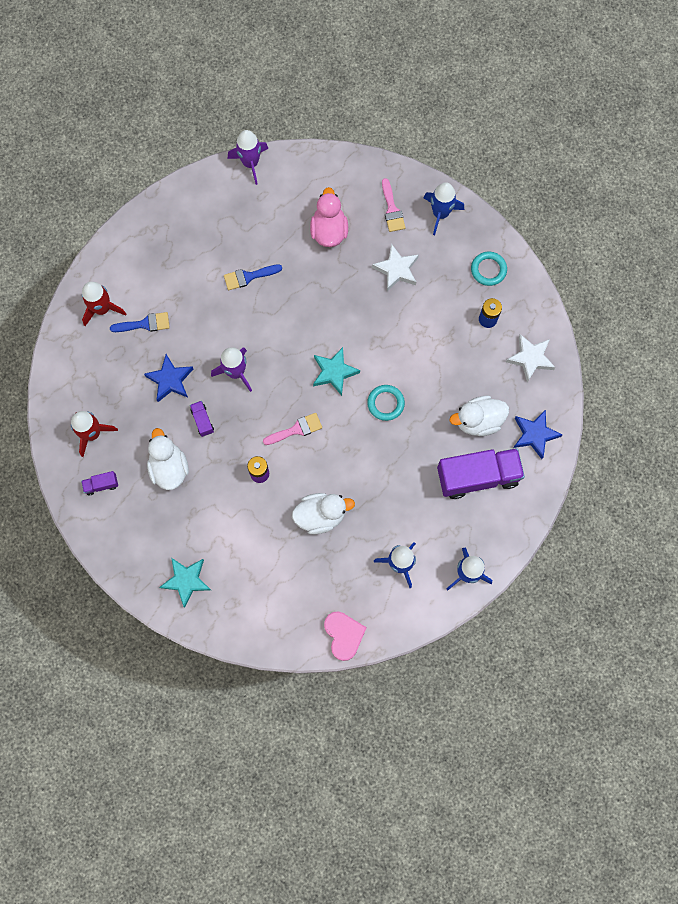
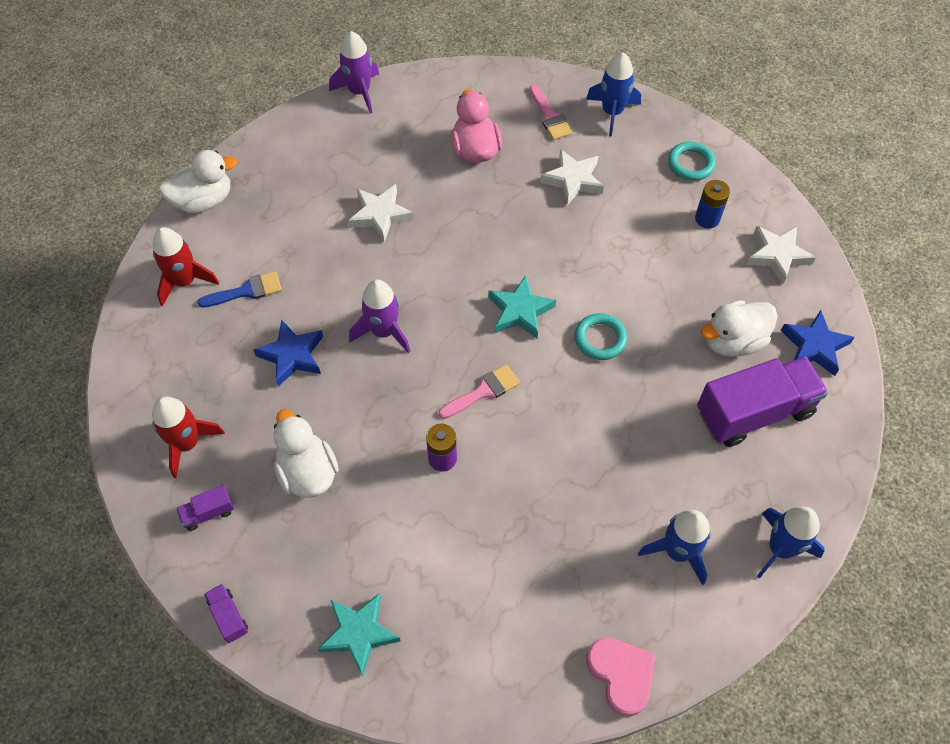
camera: 10 degrees left, 15 degrees down
purple truck [190,401,214,437] -> purple truck moved to [204,584,248,643]
blue brush [224,264,282,290] -> white star [348,184,414,243]
white duck [292,493,355,534] -> white duck moved to [159,150,237,213]

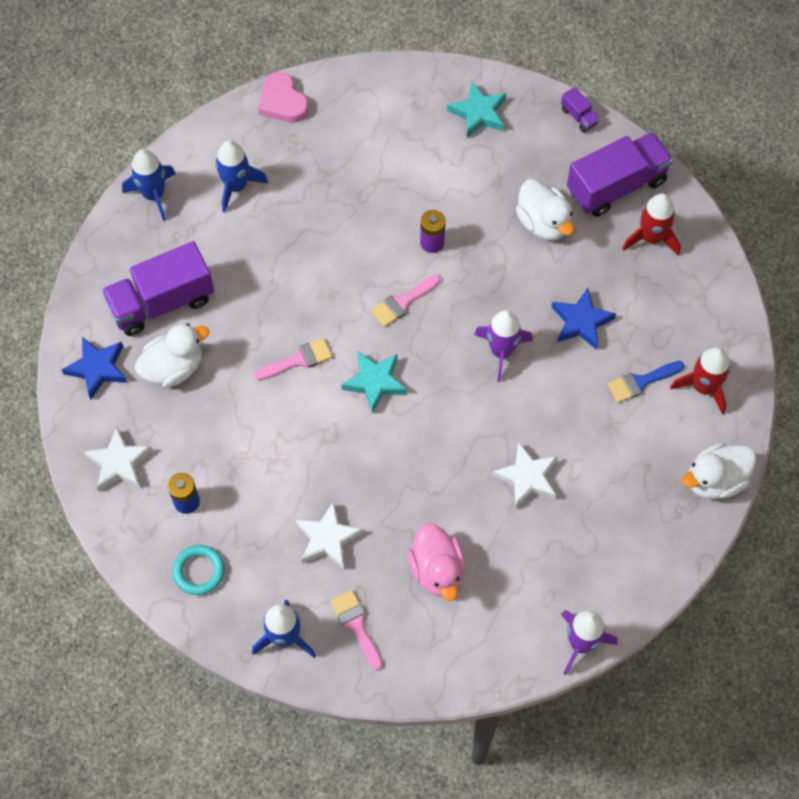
camera: 175 degrees right, 5 degrees up
purple truck [176,485,234,531] -> purple truck [567,132,673,217], size x2.37
turquoise ring [575,313,627,360] -> pink brush [254,338,332,380]

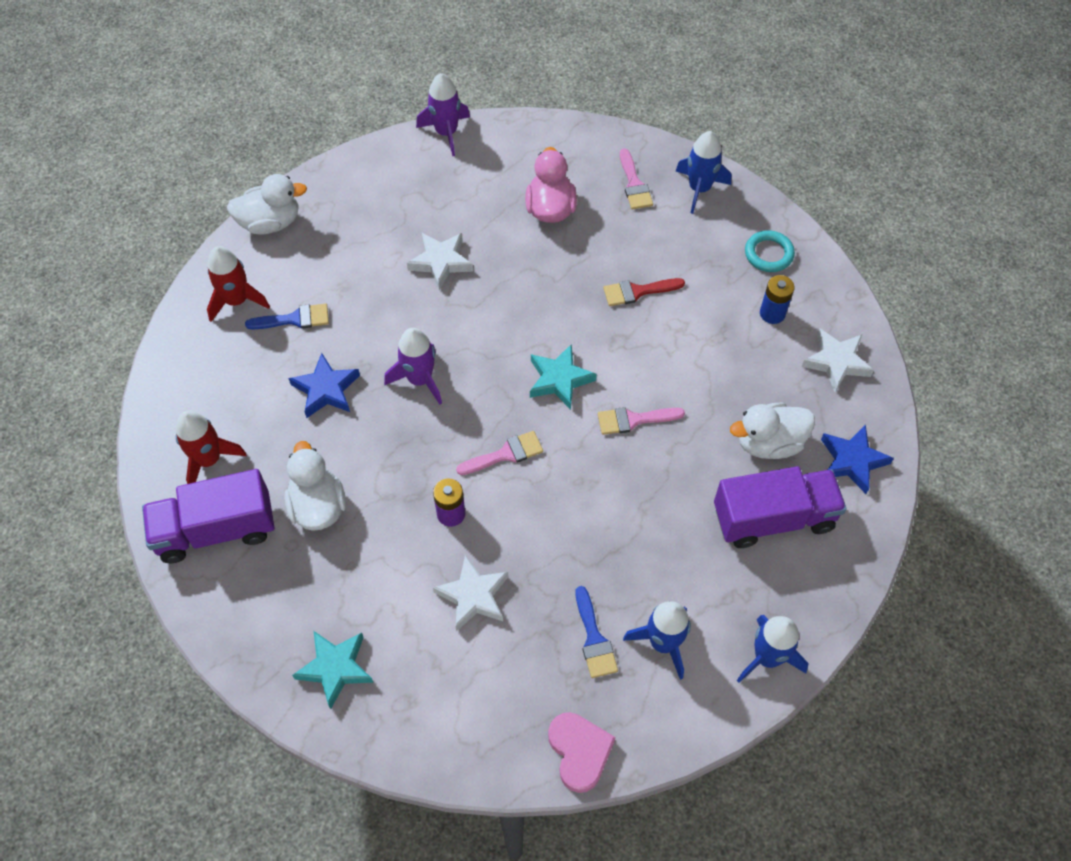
camera: 165 degrees left, 5 degrees down
white star [296,502,363,569] -> white star moved to [433,555,508,632]
purple truck [561,87,599,132] -> none
none -> blue brush [576,586,618,678]
none -> red brush [603,278,685,306]

